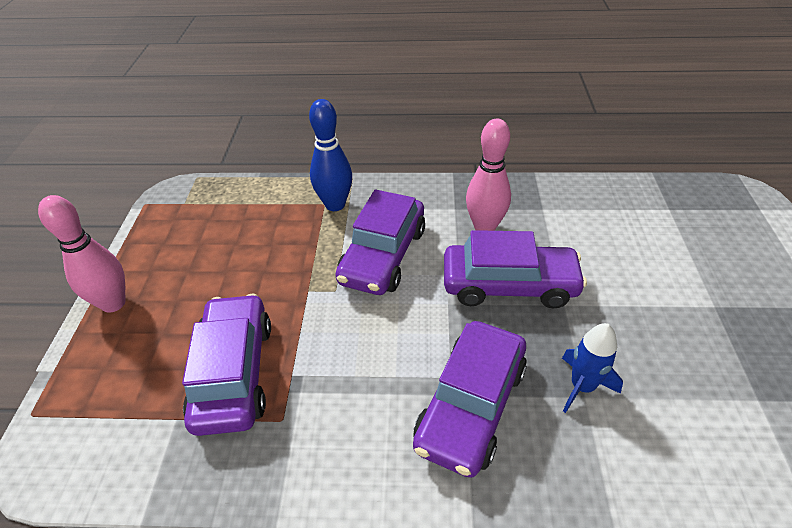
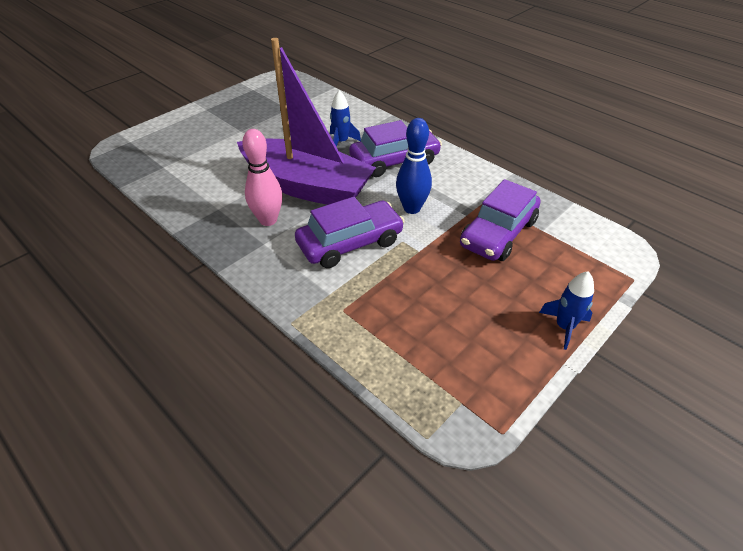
camera: 140 degrees left, 0 degrees up
pink bowling pin [38,195,126,313] -> blue rocket [539,271,594,350]
blue bowling pin [309,99,352,211] -> blue bowling pin moved to [396,118,432,214]
purple car [444,230,587,308] -> purple boat [237,38,376,205]

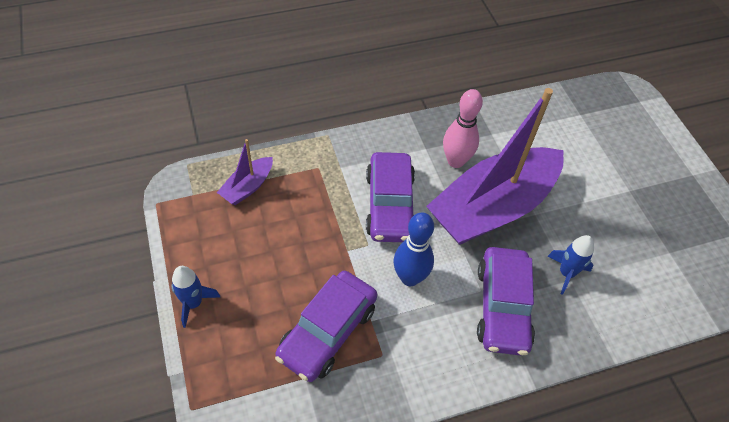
camera: 115 degrees right, 10 degrees up
purple car [460,179,541,261] -> purple car turned 120 degrees counterclockwise [275,271,377,382]
none -> purple boat [217,139,273,205]

